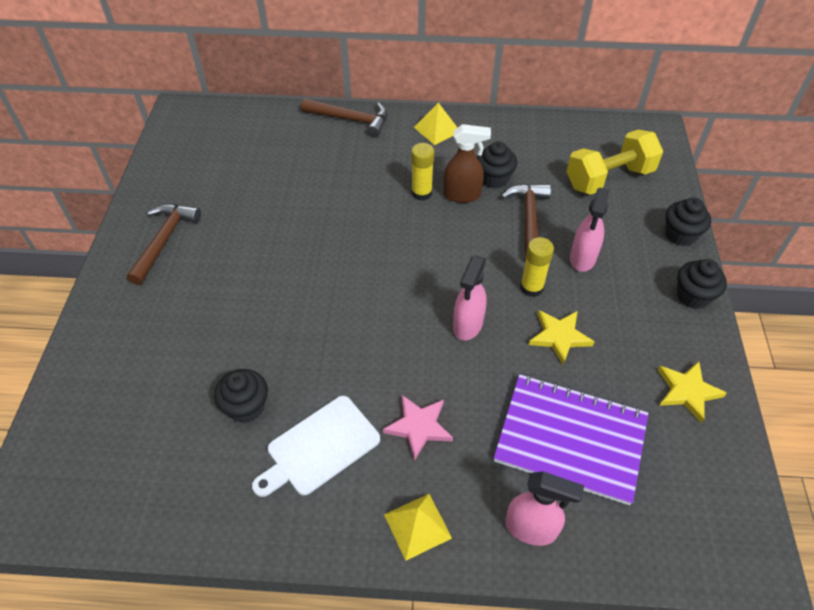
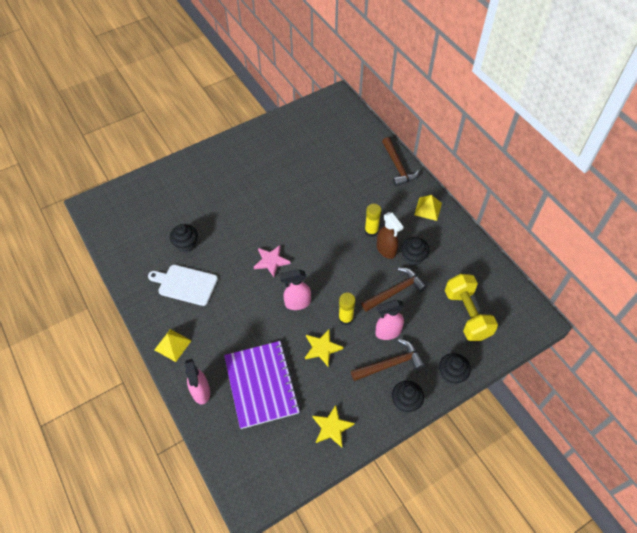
camera: 55 degrees right, 5 degrees up
brown hammer [127,204,201,285] -> brown hammer moved to [351,339,425,381]
pink star [383,395,453,461] -> pink star moved to [254,245,290,277]
yellow dumbbell [566,130,663,195] -> yellow dumbbell turned 45 degrees clockwise [445,274,498,341]

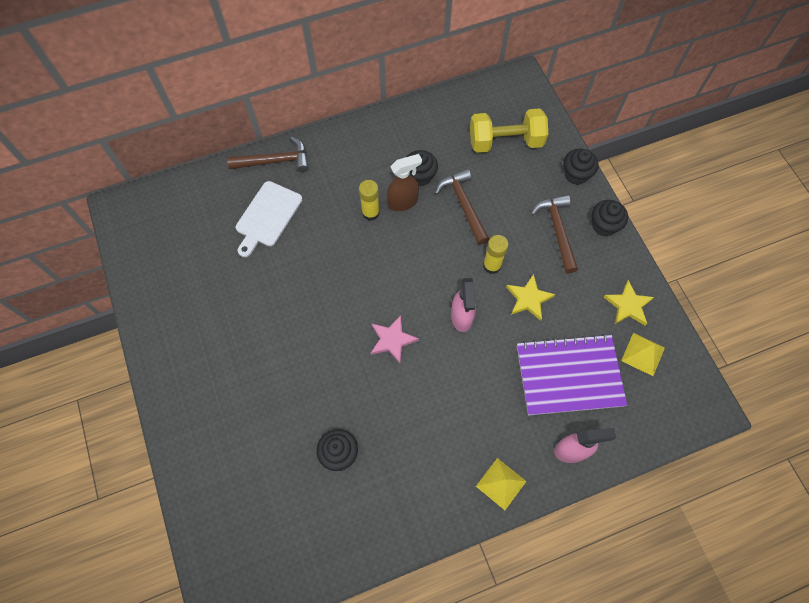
camera: 80 degrees left, 10 degrees up
white cutting board [148,265,218,306] -> white cutting board moved to [235,181,302,257]
pink spray bottle [375,300,404,340] -> none
yellow pyramid [414,195,442,221] -> yellow pyramid moved to [621,333,665,376]

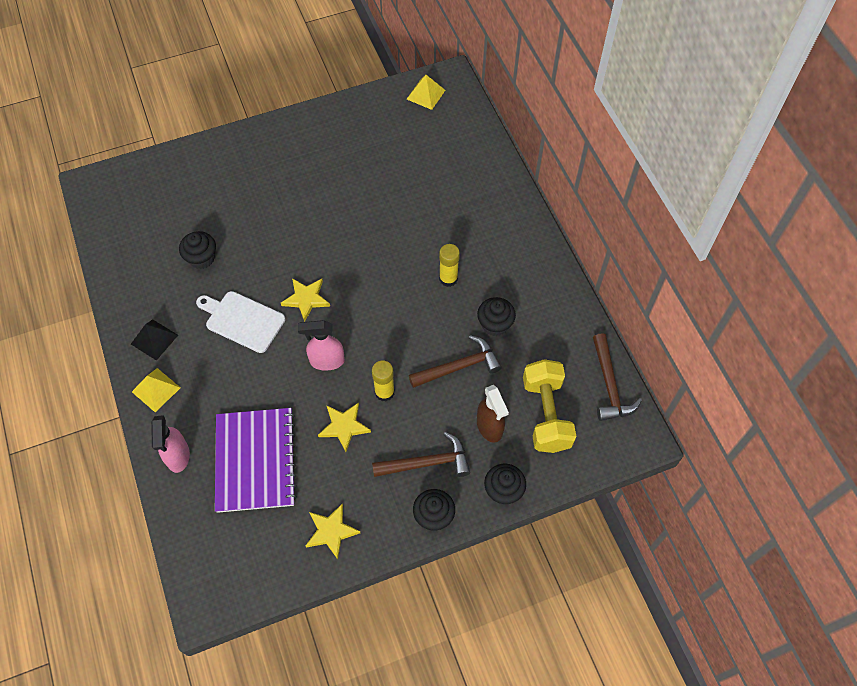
camera: 90 degrees right, 5 degrees down
brown hammer [227,137,309,172] -> brown hammer moved to [593,333,642,421]
white cutting board [235,181,302,257] -> white cutting board moved to [196,291,285,353]
pink star [371,315,419,363] -> yellow star [281,278,330,322]
brown spray bottle [387,154,422,211] -> brown spray bottle moved to [477,385,509,443]
yellow pyramid [621,333,665,376] -> yellow pyramid moved to [407,75,445,110]
none -> black pyramid [131,319,178,361]

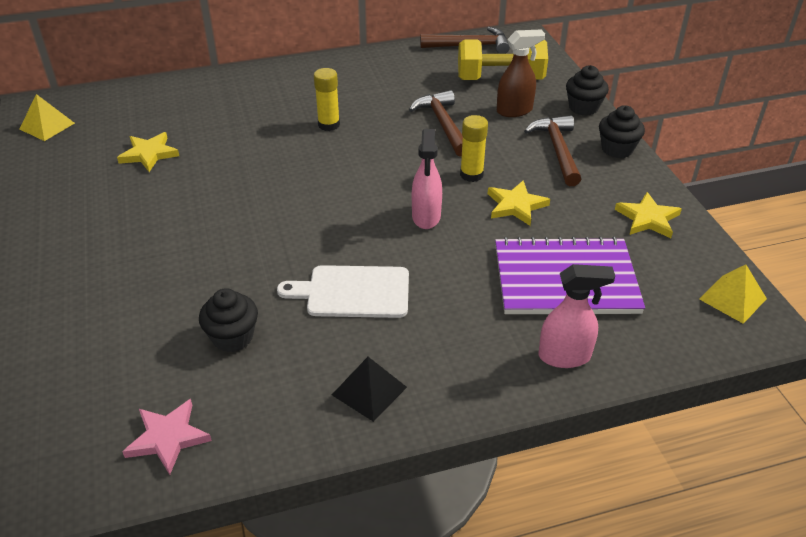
camera: 85 degrees left, 20 degrees down
yellow pyramid [132,368,181,412] -> yellow pyramid moved to [699,265,767,324]
white cutting board [196,291,285,353] -> white cutting board turned 60 degrees clockwise [277,265,409,318]
yellow star [281,278,330,322] -> yellow star moved to [117,132,179,172]
black cupcake [477,297,516,336] -> none
none -> pink star [122,399,212,475]

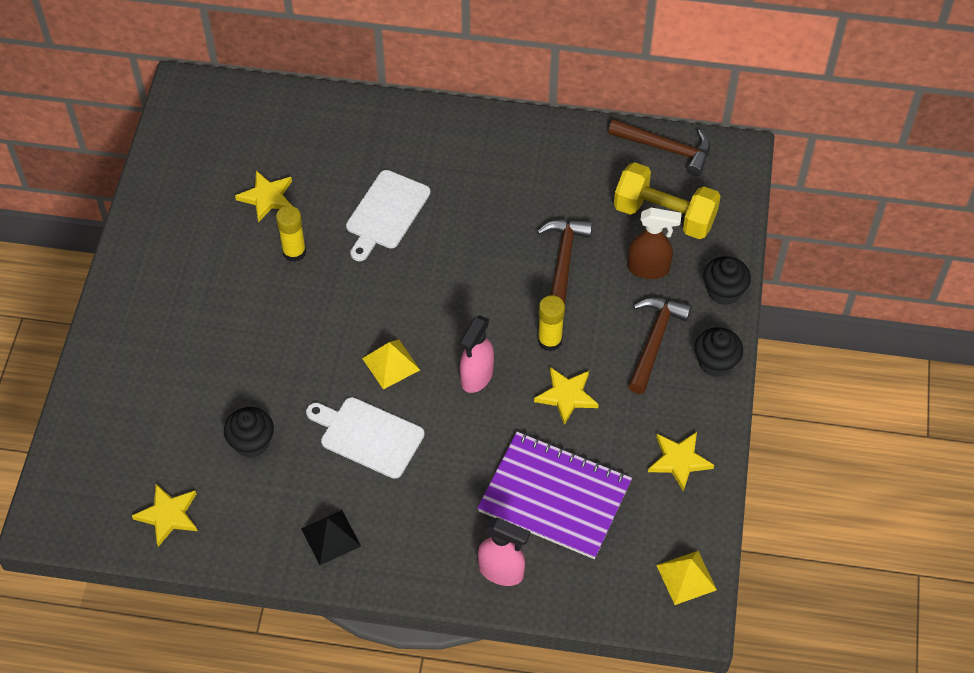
camera: 25 degrees right, 15 degrees up
yellow pyramid [20,94,75,141] -> yellow pyramid moved to [362,339,420,390]
pink star [122,399,212,475] -> yellow star [132,484,197,547]
yellow glue stick [314,68,340,131] -> yellow glue stick moved to [276,206,306,262]
none -> white cutting board [346,170,430,261]

